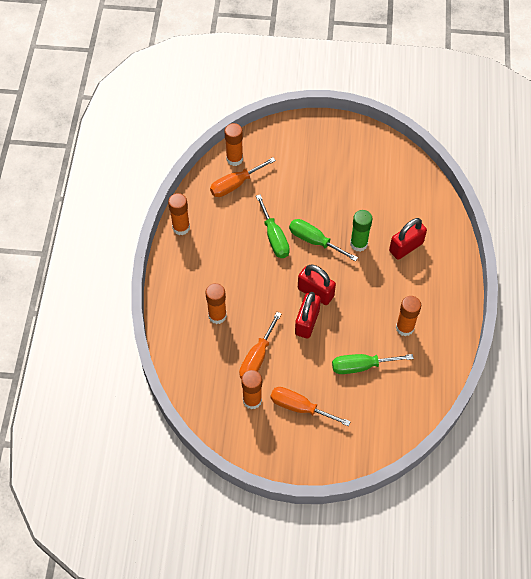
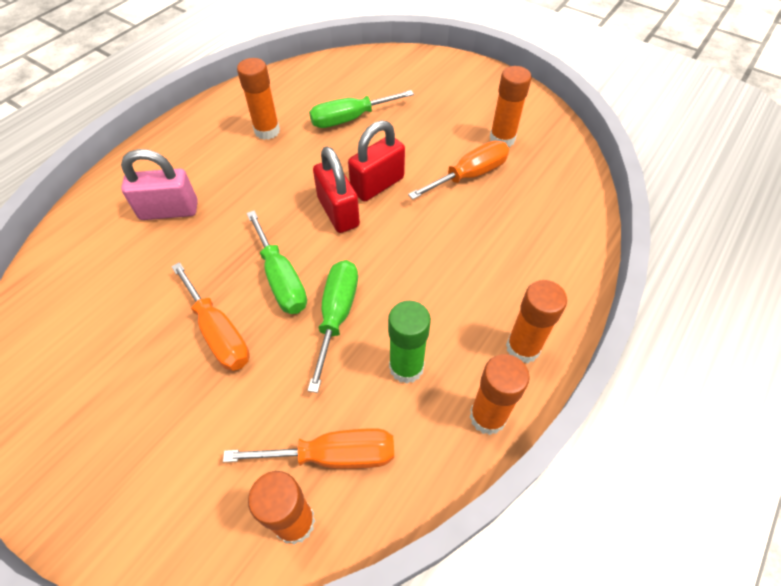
camera: 150 degrees left, 5 degrees down
orange glue stick [205,283,227,324] -> orange glue stick moved to [506,280,567,363]
orange screwdriver [270,387,351,426] -> orange screwdriver moved to [171,262,250,371]
green screwdriver [332,354,414,374] -> green screwdriver turned 135 degrees clockwise [309,90,414,128]
green glue stick [350,210,373,252] -> green glue stick moved to [388,301,431,384]
red padlock [389,218,427,260] -> pink padlock [121,149,198,220]

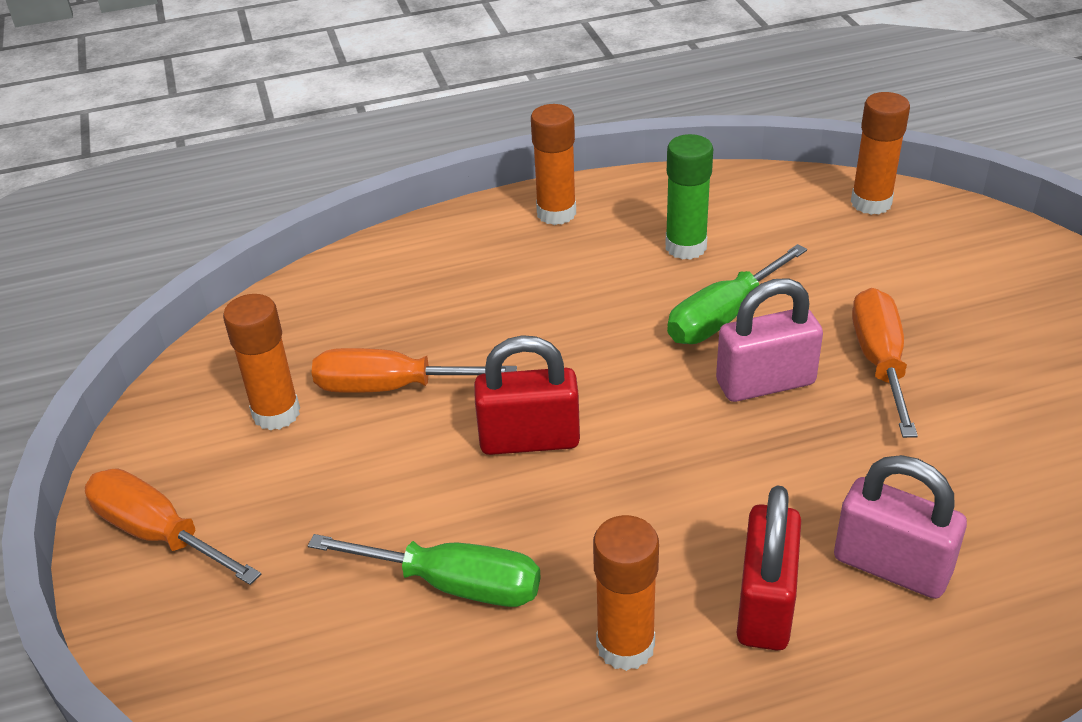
camera: 140 degrees left, 15 degrees down
orange screwdriver [223,428,394,469] -> orange screwdriver moved to [85,468,261,585]
green screwdriver [246,210,307,314] -> pink padlock [716,278,823,402]
red padlock [313,147,360,233] -> red padlock moved to [737,486,801,651]
orange glue stick [470,354,530,435] -> none

